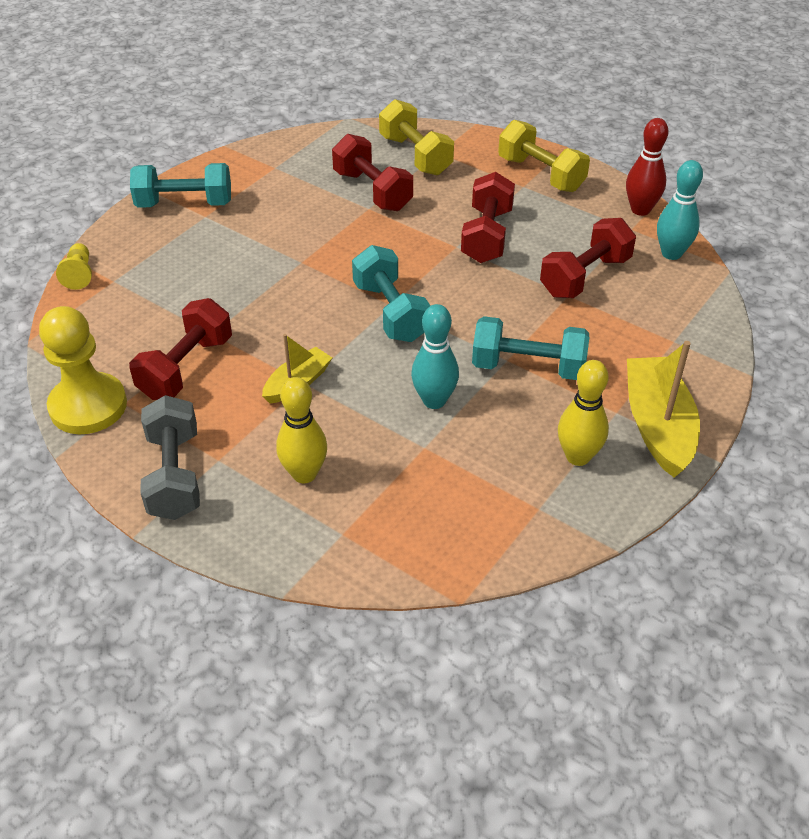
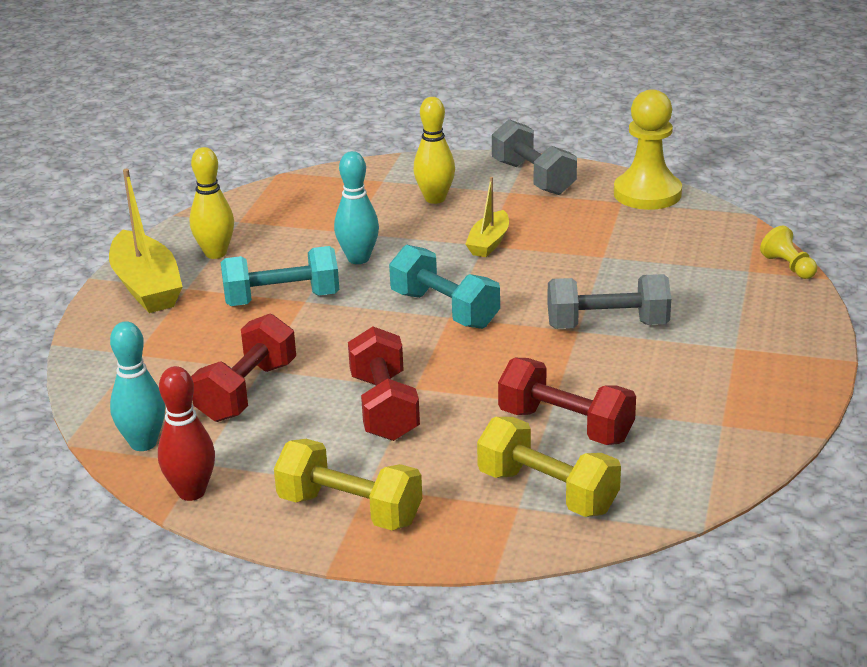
camera: 160 degrees right, 15 degrees down
red dumbbell [129,298,232,400] -> none
turquoise dumbbell [130,163,231,208] -> none
none -> grey dumbbell [547,274,671,329]

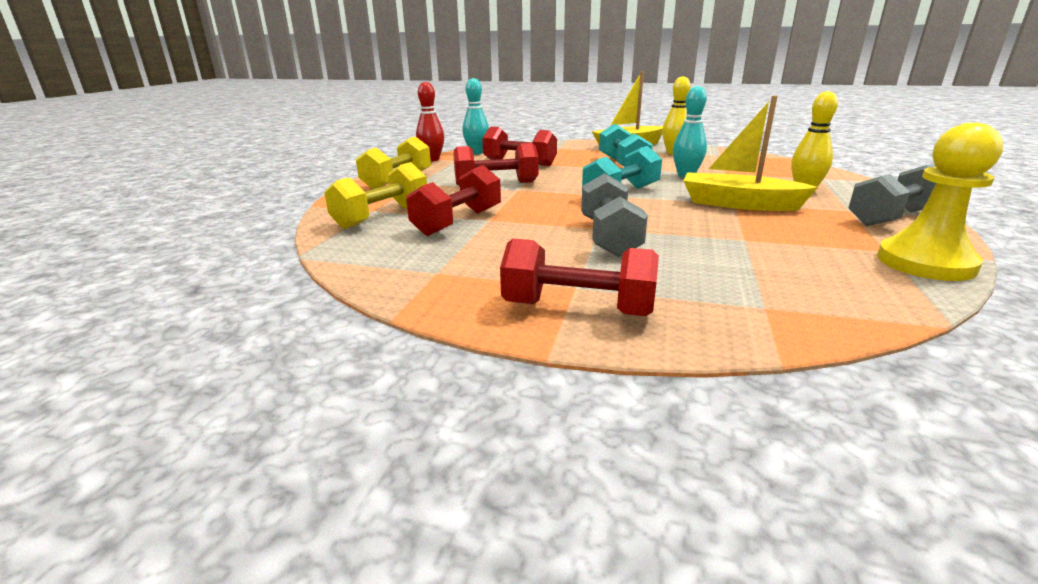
camera: 90 degrees right, 5 degrees down
yellow boat [465,177,509,257] -> yellow boat [683,96,818,211], size x1.72
yellow pawn [760,226,817,279] -> none
none -> red dumbbell [500,239,659,317]

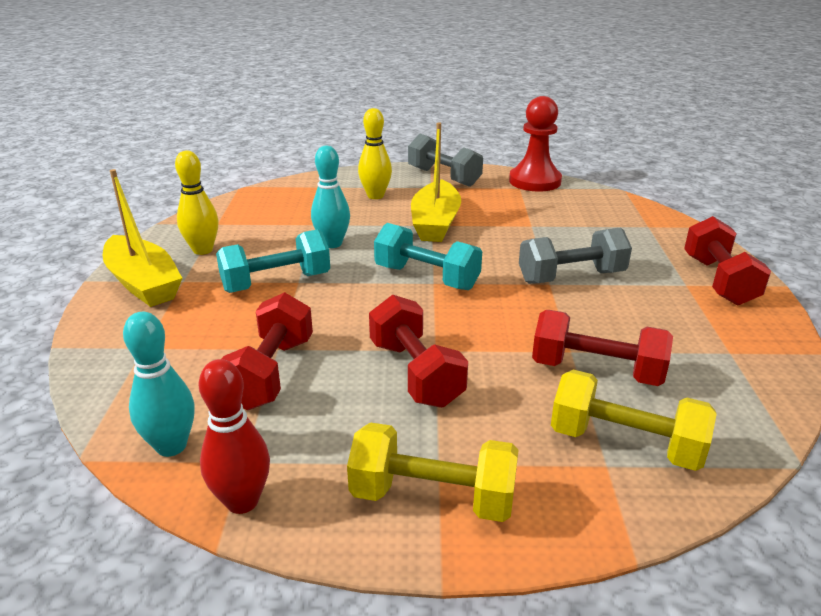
camera: 105 degrees left, 5 degrees up
yellow pawn [877,123,1003,281] -> red pawn [509,96,562,192]

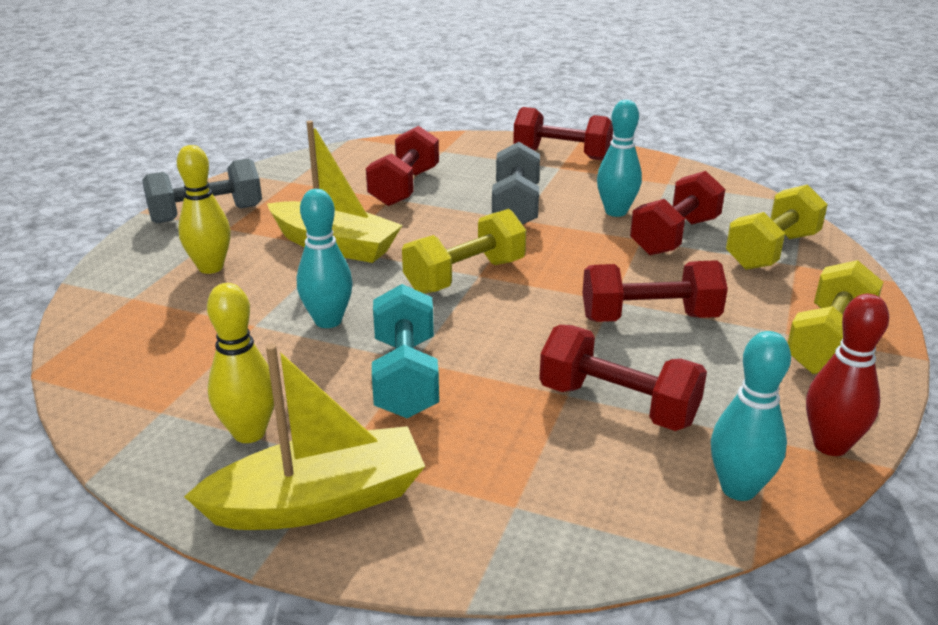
camera: 70 degrees left, 0 degrees up
turquoise dumbbell [374,223,482,290] -> yellow dumbbell [402,209,526,294]
red pawn [509,96,562,192] -> none
none -> red dumbbell [366,126,439,206]
none -> turquoise bowling pin [597,100,642,217]

